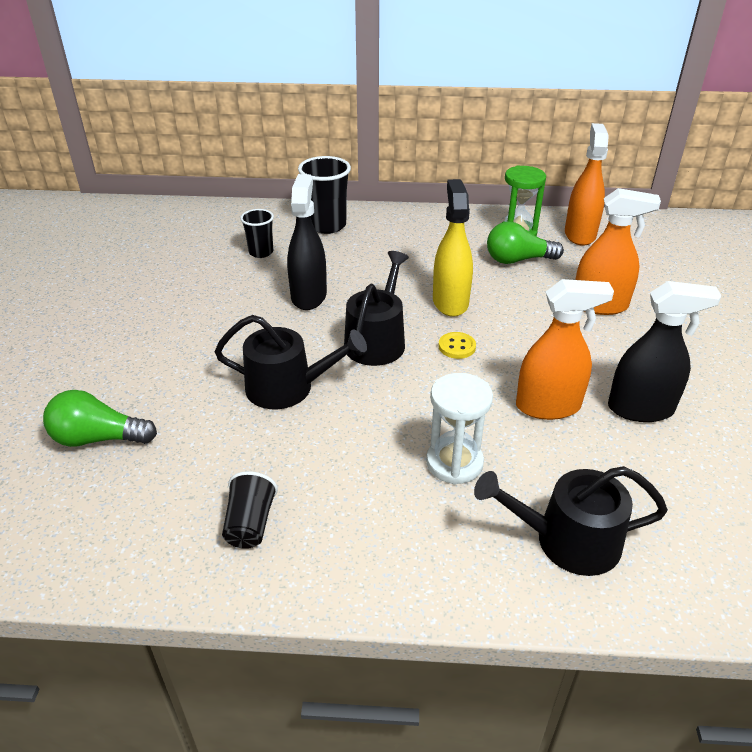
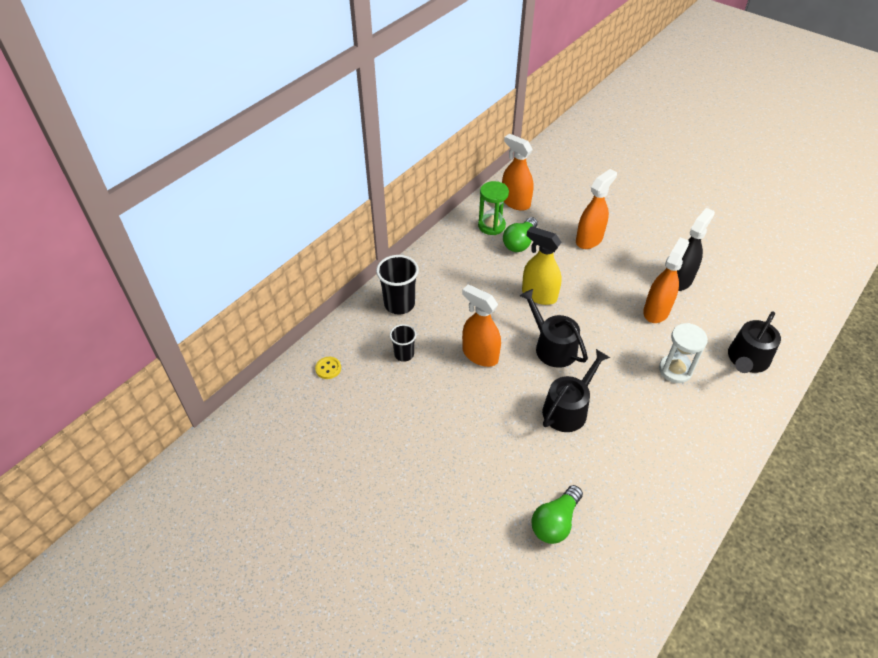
camera: 55 degrees left, 10 degrees up
black cup [222,471,278,549] -> none
black spray bottle [287,174,327,310] -> orange spray bottle [462,284,501,367]
yellow button [438,332,476,359] -> yellow button moved to [315,357,341,379]

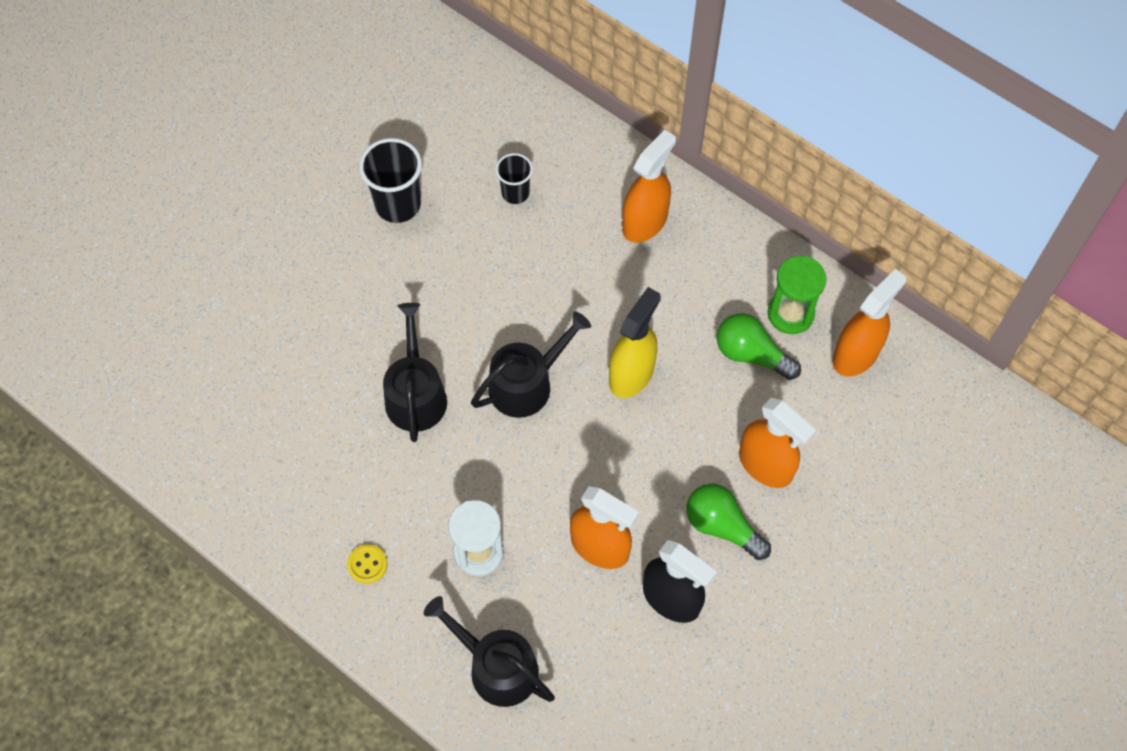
camera: 90 degrees right, 15 degrees up
yellow button [315,357,341,379] -> yellow button moved to [347,544,387,584]
black cup [376,255,419,315] -> black cup moved to [359,138,422,223]
orange spray bottle [462,284,501,367] -> orange spray bottle moved to [622,130,676,243]
green light bulb [531,485,583,544] -> green light bulb moved to [686,483,771,560]
black watering can [542,349,610,432] -> black watering can turned 135 degrees counterclockwise [383,303,447,442]

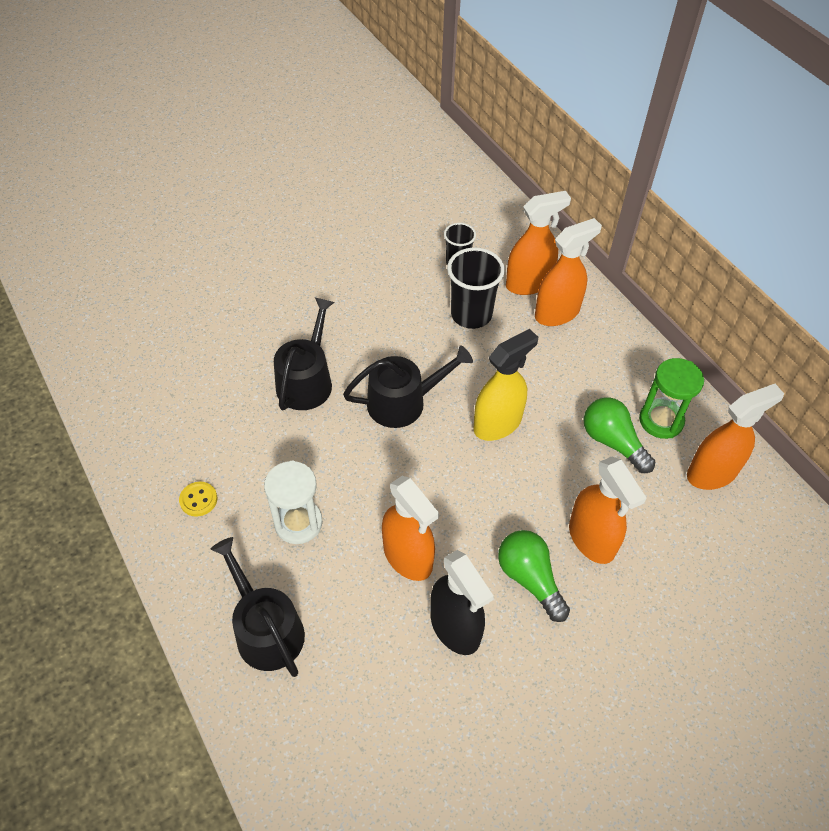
camera: 20 degrees right, 10 degrees down
black cup [359,138,422,223] -> black cup moved to [447,247,505,329]
none -> orange spray bottle [506,191,571,295]

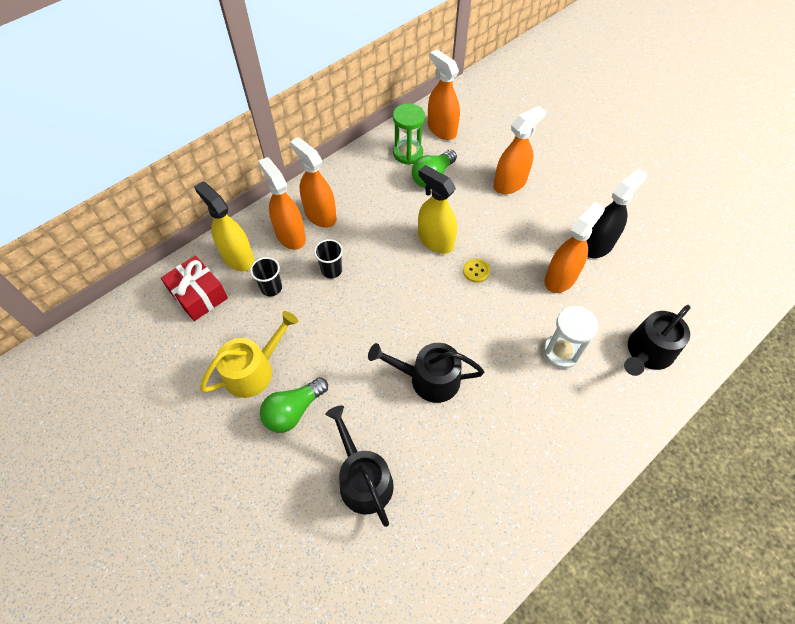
camera: 100 degrees left, 5 degrees up
yellow button [179,482,217,517] -> yellow button moved to [463,258,490,283]
black watering can [343,345,473,428] -> black watering can moved to [325,405,394,527]
black cup [447,247,505,329] -> black cup [314,239,343,279], size x0.61
green light bulb [498,530,570,622] -> green light bulb moved to [260,377,328,433]
none -> red gift [161,255,228,321]
none -> yellow spray bottle [194,181,254,271]
none -> yellow watering can [200,311,298,398]

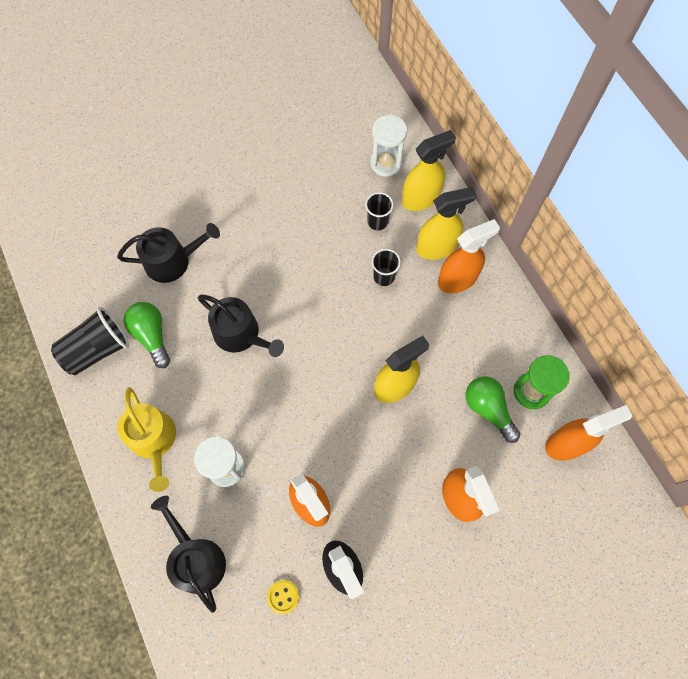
camera: 105 degrees right, 10 degrees up
red gift [161,255,228,321] -> white hourglass [370,114,407,177]
yellow watering can [200,311,298,398] -> yellow watering can moved to [117,387,176,492]
orange spray bottle [258,157,306,250] -> yellow spray bottle [416,187,477,260]
green light bulb [260,377,328,433] -> green light bulb moved to [123,302,170,368]
black watering can [368,343,484,403] -> black watering can turned 105 degrees clockwise [198,295,284,357]
yellow button [463,258,490,283] -> yellow button moved to [267,580,299,614]
none -> black cup [51,307,129,375]

